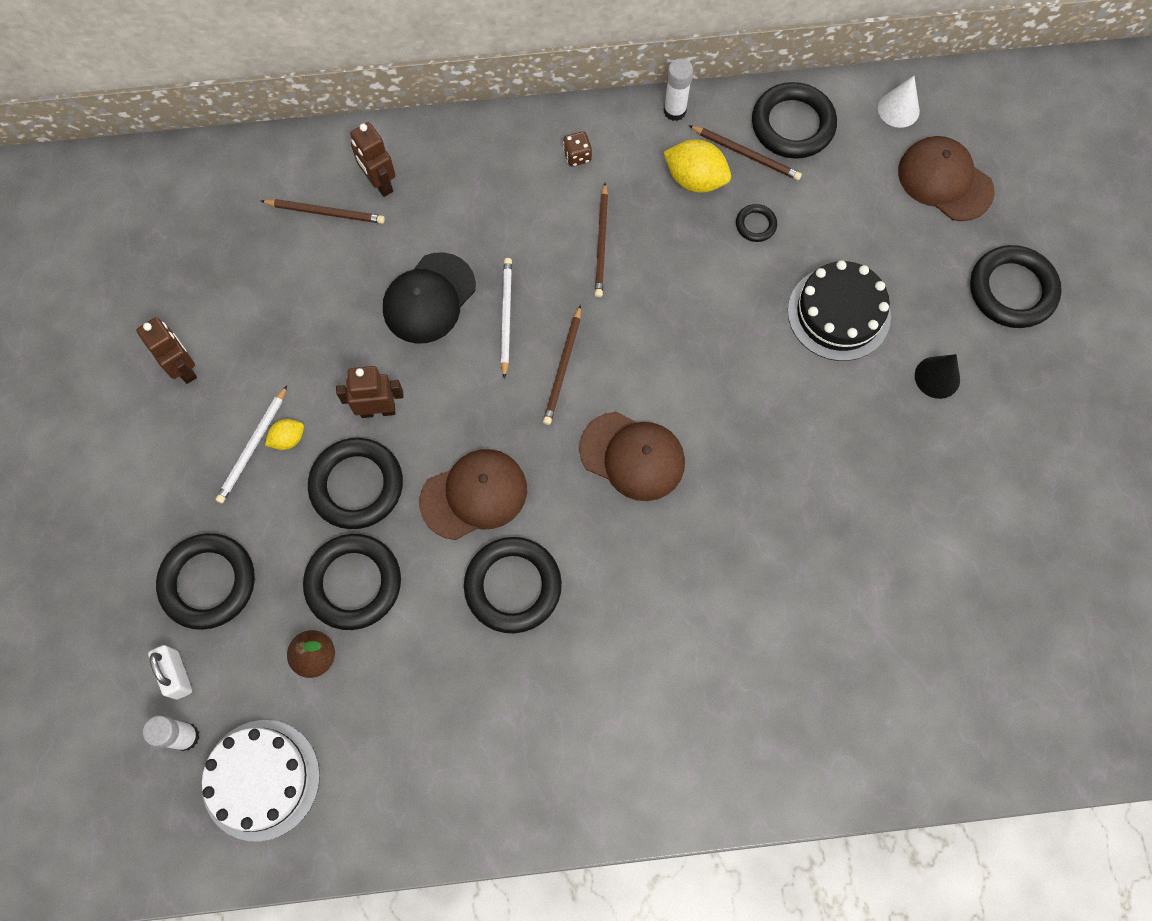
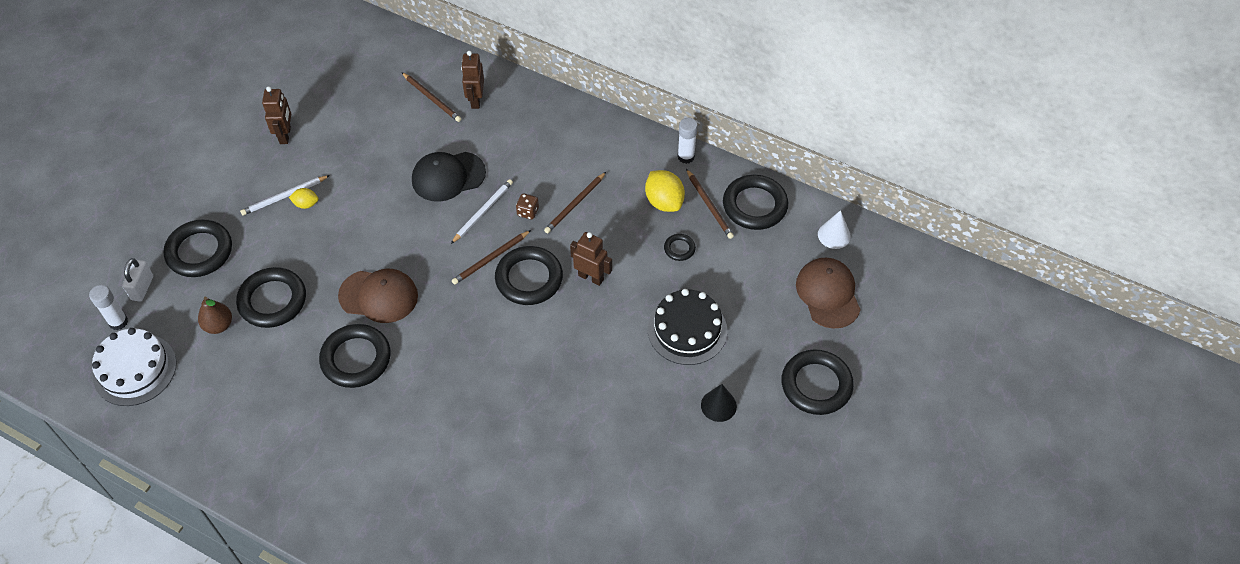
camera: 35 degrees right, 15 degrees down
black ring [308,438,403,529] -> black ring moved to [495,246,563,305]
brown robot [336,366,404,418] -> brown robot moved to [570,232,612,286]
brown dice [563,131,592,166] -> brown dice moved to [516,193,539,219]
brown cap [579,412,685,501] -> none

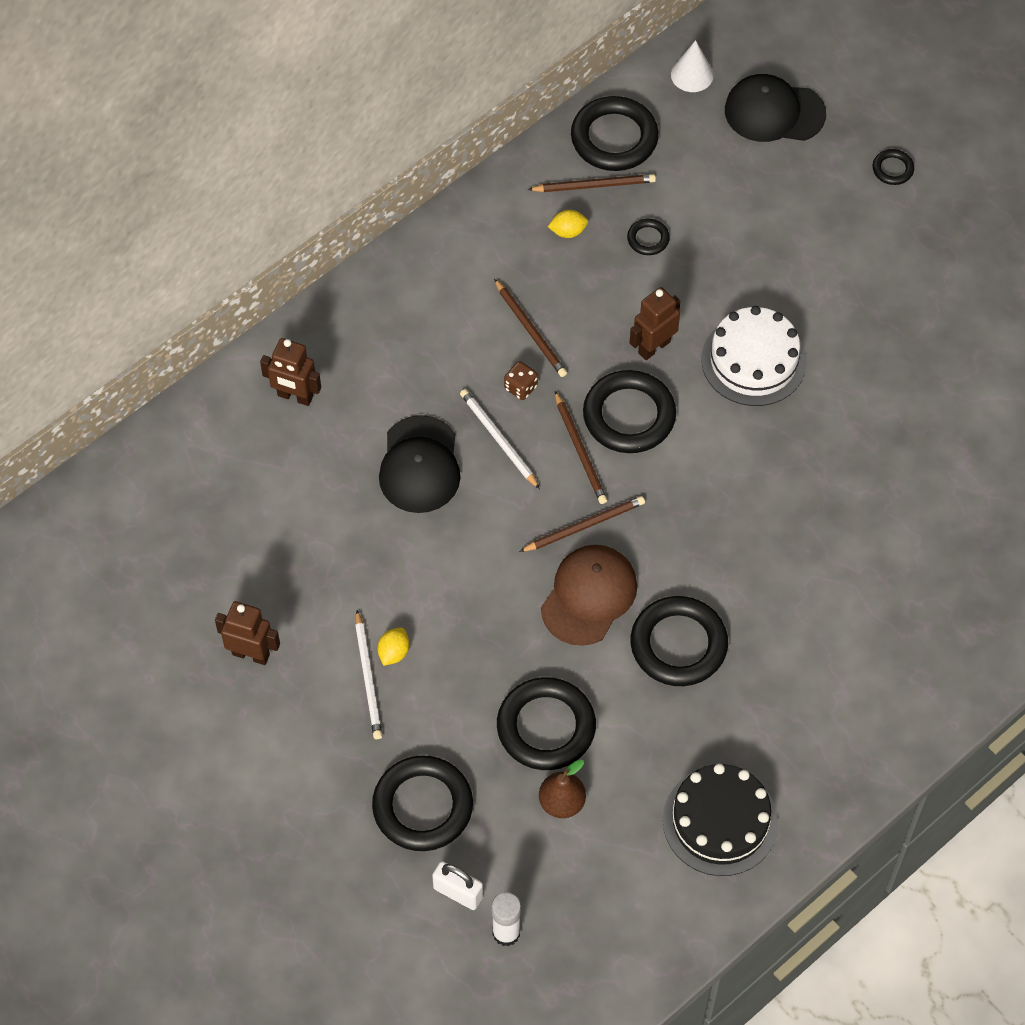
camera: 70 degrees left, 5 degrees up
white cake [92,328,176,406] -> white cake moved to [701,306,807,406]
brown pencil [401,72,461,122] -> brown pencil moved to [519,496,645,552]
yellow lemon [645,170,685,212] -> yellow lemon [548,210,588,238], size x0.55
black cake [648,289,727,365] -> black cake moved to [663,764,778,876]
white glue stick [677,118,698,164] -> none
black cone [701,384,737,422] -> none
black ring [781,350,854,415] -> black ring [873,149,914,185], size x0.47
brown cap [796,258,861,329] -> black cap [725,74,826,142]

